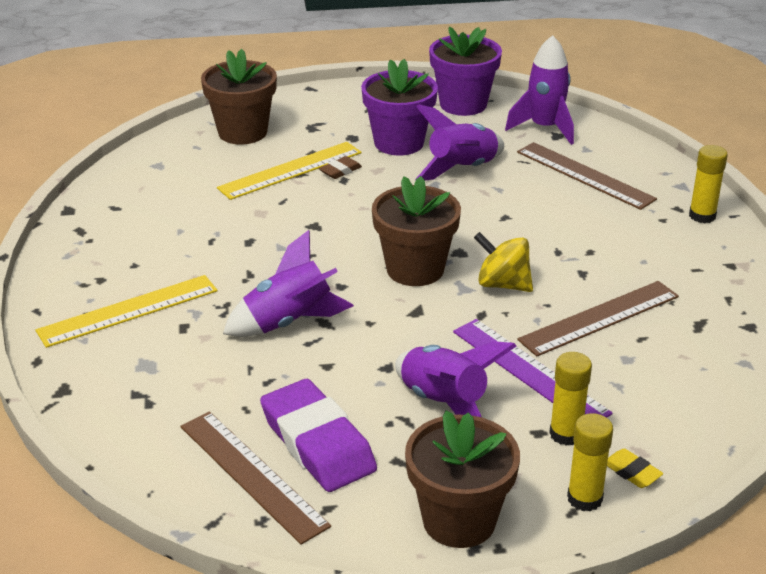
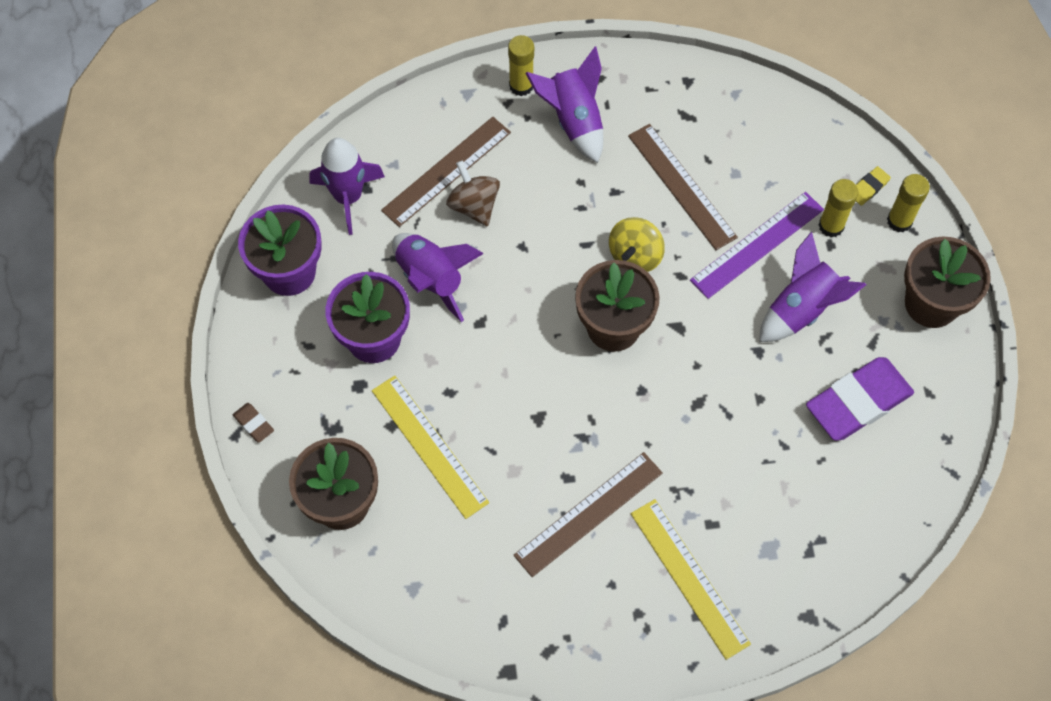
camera: 90 degrees left, 30 degrees up
brown ruler [180,411,331,545] -> brown ruler moved to [514,452,663,577]
purple rocket [223,230,354,337] -> purple rocket moved to [525,46,603,163]
brown eraser [319,156,362,179] -> brown eraser moved to [233,403,274,443]
none -> brown spinning top [446,160,500,226]

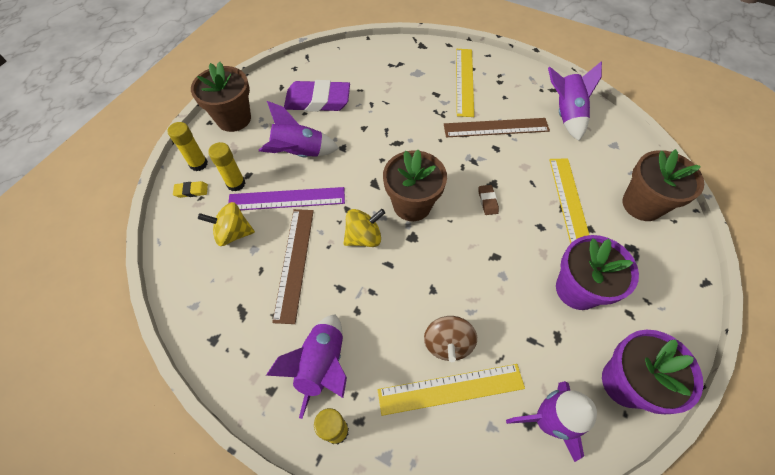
camera: 145 degrees left, 5 degrees down
brown eraser [233,403,274,443] -> brown eraser moved to [479,185,499,215]
brown ruler [381,117,511,227] -> yellow ruler [377,364,525,416]
purple rocket [392,233,484,322] -> purple rocket moved to [548,61,602,141]
none -> yellow spinning top [198,202,255,246]

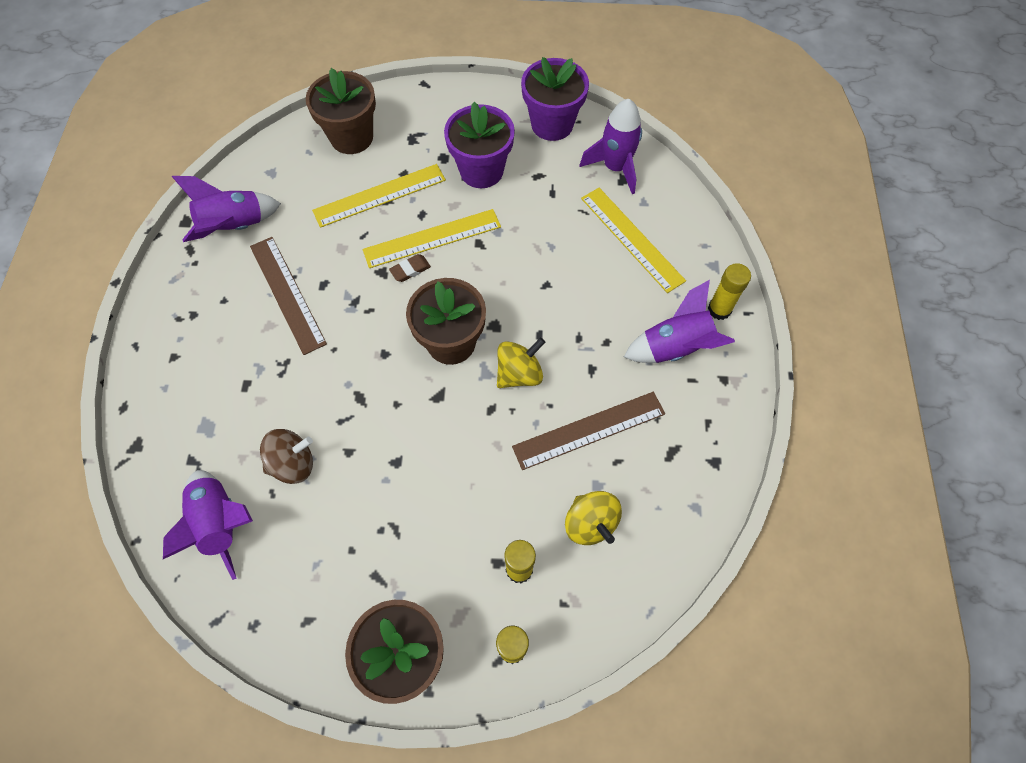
camera: 115 degrees left, 5 degrees up
yellow eraser [173,181,208,198] -> none
purple ruler [228,187,345,210] -> none
purple rocket [259,101,339,157] -> purple rocket moved to [163,470,253,580]
purple eraser [284,80,350,112] -> none
yellow spinning top [343,209,385,247] -> yellow spinning top turned 105 degrees clockwise [497,337,545,388]
brown spinning top [424,316,477,362] -> brown spinning top moved to [260,429,313,484]
yellow ruler [456,49,474,117] -> yellow ruler moved to [363,209,501,268]

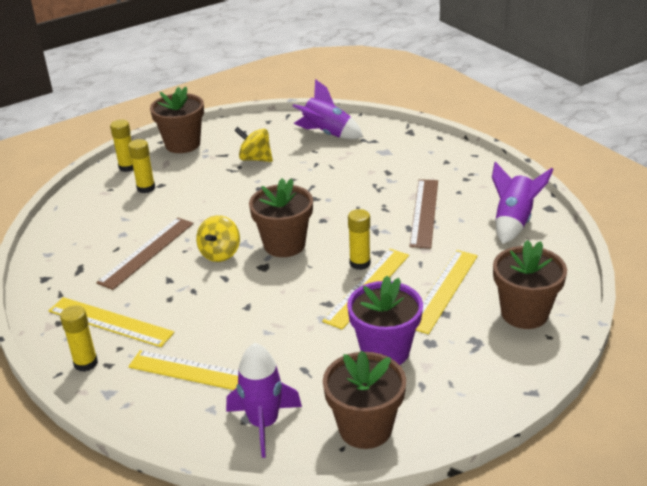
camera: 145 degrees right, 30 degrees down
brown ruler [250,237,327,355] -> brown ruler turned 75 degrees clockwise [409,179,438,249]
brown spinning top [260,429,313,484] -> none
brown eraser [389,254,431,282] -> yellow glue stick [348,209,371,270]
purple flower pot [521,57,589,141] -> brown flower pot [323,351,406,449]
yellow spinning top [565,491,622,545] -> yellow spinning top moved to [234,127,273,162]
purple rocket [624,280,735,363] -> yellow ruler [49,297,175,347]

